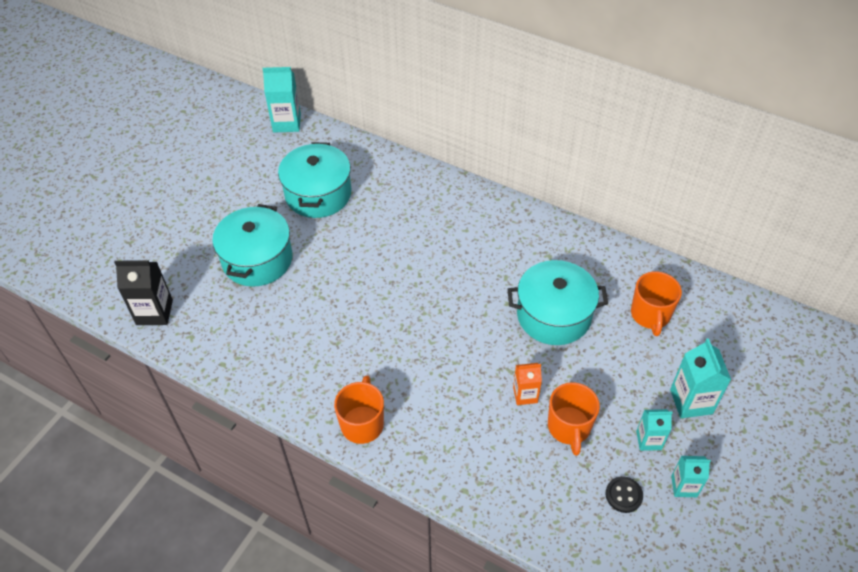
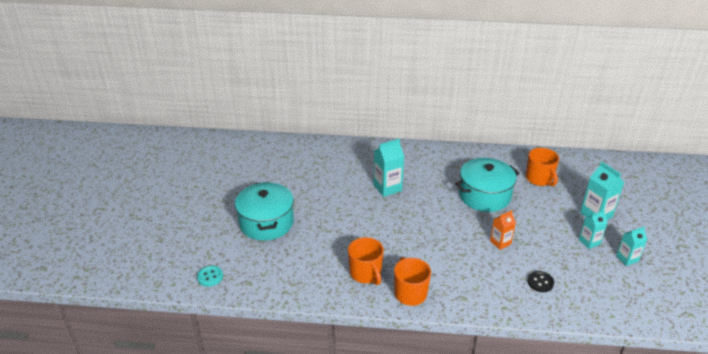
camera: 25 degrees left, 15 degrees down
black carton [114,260,173,325] -> turquoise button [197,266,223,287]
turquoise carton [262,67,301,132] -> turquoise carton moved to [373,139,404,197]
turquoise pot [278,142,351,218] -> none
orange mug [548,382,600,456] -> orange mug moved to [348,237,384,285]
black button [606,476,643,513] -> black button moved to [527,271,554,292]

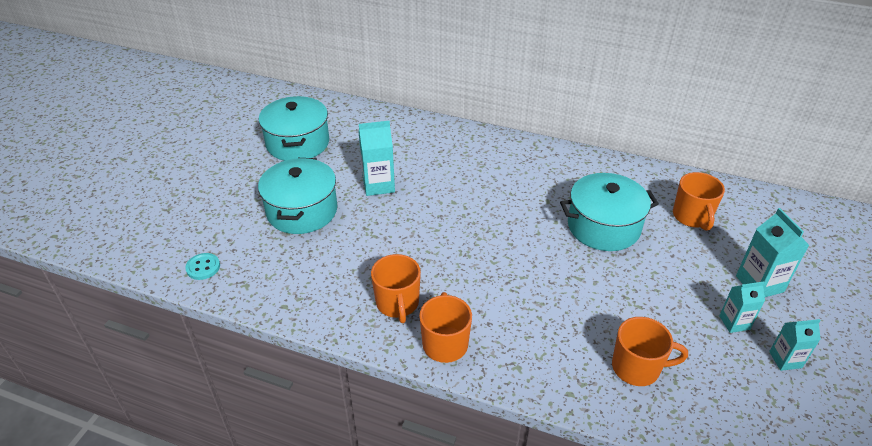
camera: 15 degrees right, 5 degrees up
turquoise carton [373,139,404,197] -> turquoise carton moved to [359,121,395,196]
orange carton [490,210,516,250] -> none
black button [527,271,554,292] -> orange mug [612,317,688,386]
none -> turquoise pot [259,96,329,161]

